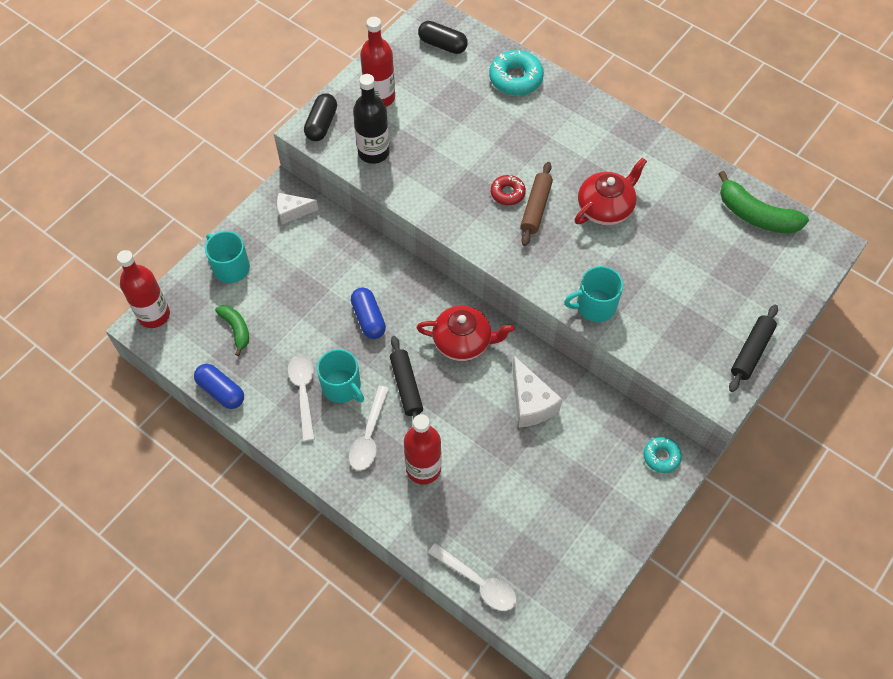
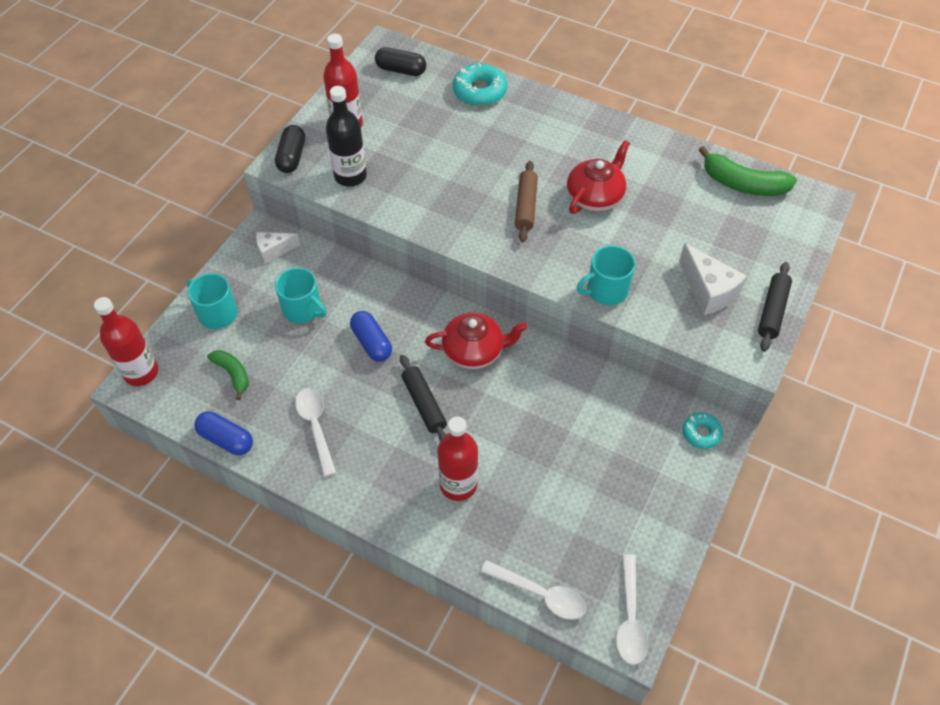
camera: 10 degrees left, 5 degrees down
turquoise mug [317,349,364,403] -> turquoise mug moved to [275,268,326,323]
white spoon [349,386,389,471] -> white spoon moved to [616,554,648,665]
red donut [491,175,526,205] -> none
white cheese [513,356,562,428] -> white cheese moved to [679,243,747,315]

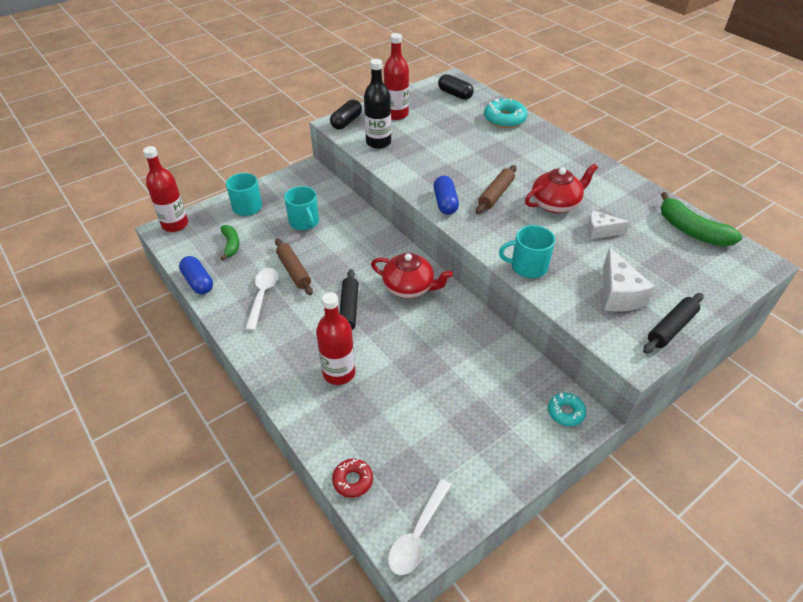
camera: 25 degrees right, 10 degrees down
white cheese [256,232,300,264] -> white cheese moved to [587,210,630,239]
blue capsule [350,311,392,362] -> blue capsule moved to [434,176,459,215]
white spoon [481,560,586,620] -> red donut [332,459,373,498]
none -> brown rolling pin [275,238,313,295]

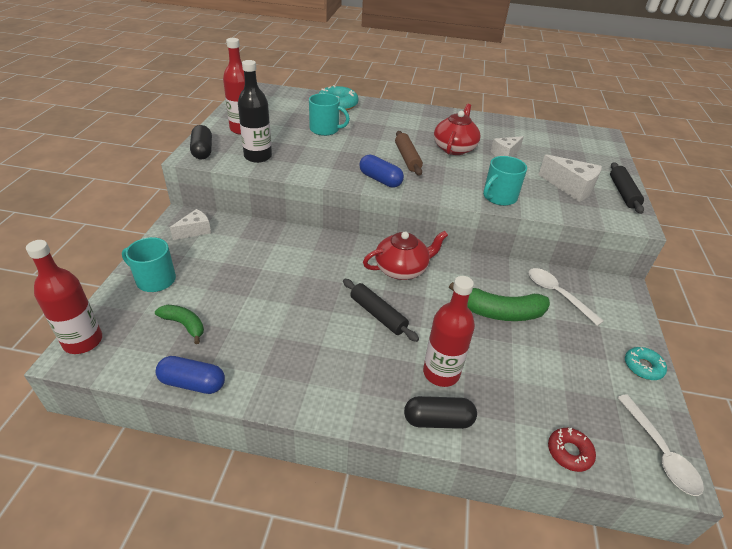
camera: 45 degrees left, 5 degrees down
white spoon [245,268,278,331] -> white spoon moved to [528,268,604,326]
brown rolling pin [275,238,313,295] -> none
turquoise mug [284,186,319,230] -> turquoise mug moved to [309,93,350,136]
black capsule [438,74,474,100] -> black capsule moved to [404,396,477,429]
turquoise donut [548,393,586,426] -> turquoise donut moved to [625,347,667,380]
green banana [661,192,742,246] -> green banana moved to [449,282,550,321]
none -> white cheese [170,209,211,240]

